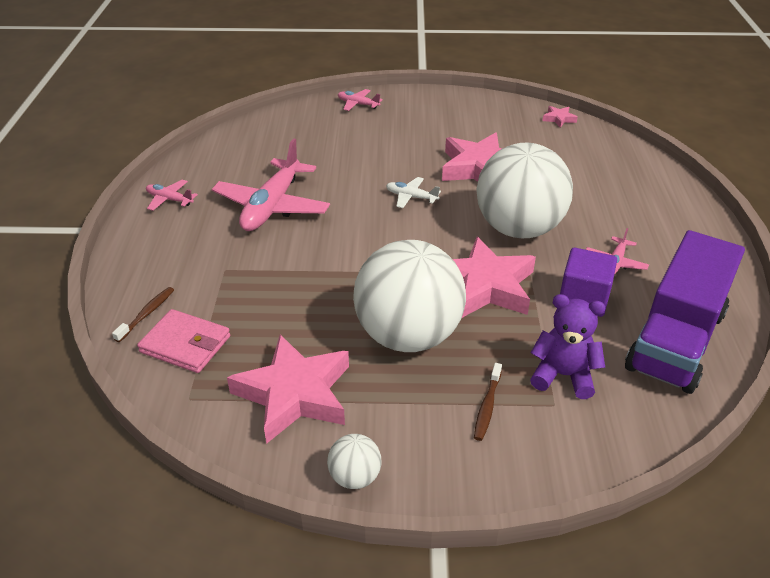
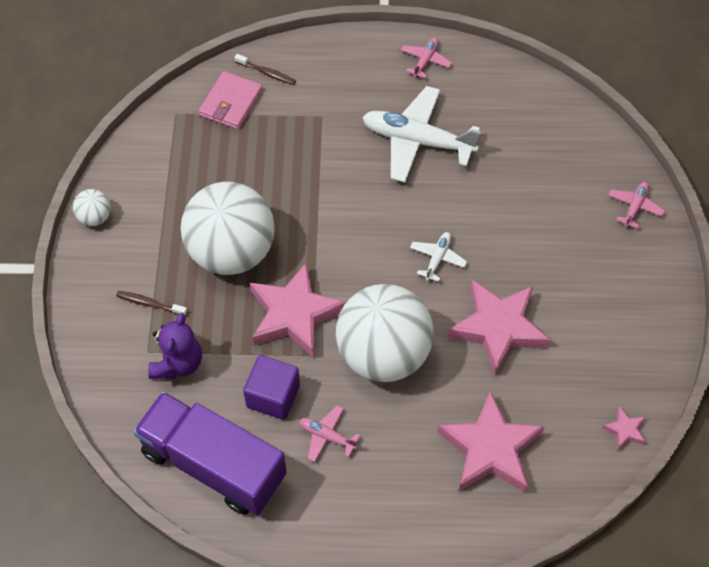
camera: 90 degrees right, 20 degrees up
pink plane [212,138,330,231] -> white plane [362,86,481,183]
pink star [227,334,349,444] -> pink star moved to [438,391,544,492]

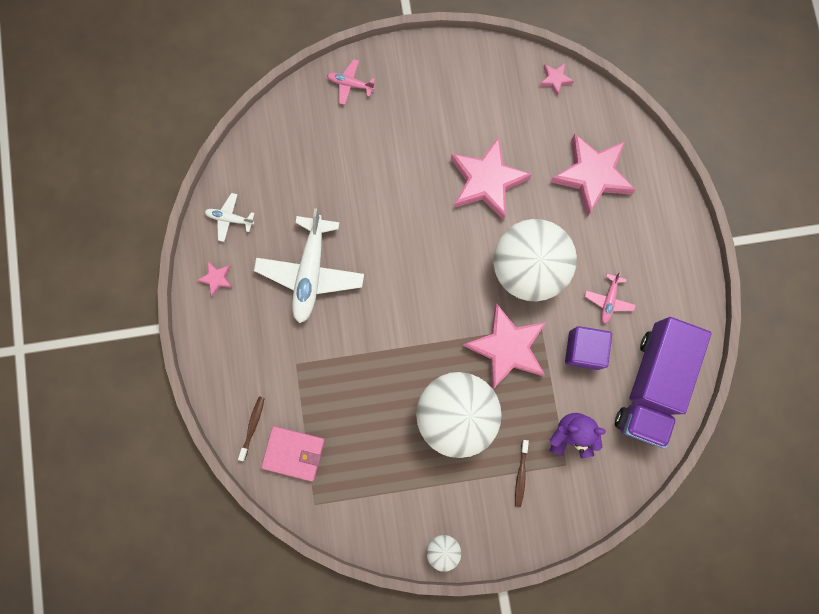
camera: 100 degrees left, 20 degrees up
pink plane [401,38,452,79] -> pink star [197,262,233,297]
white plane [410,232,467,282] -> white plane moved to [205,193,254,242]

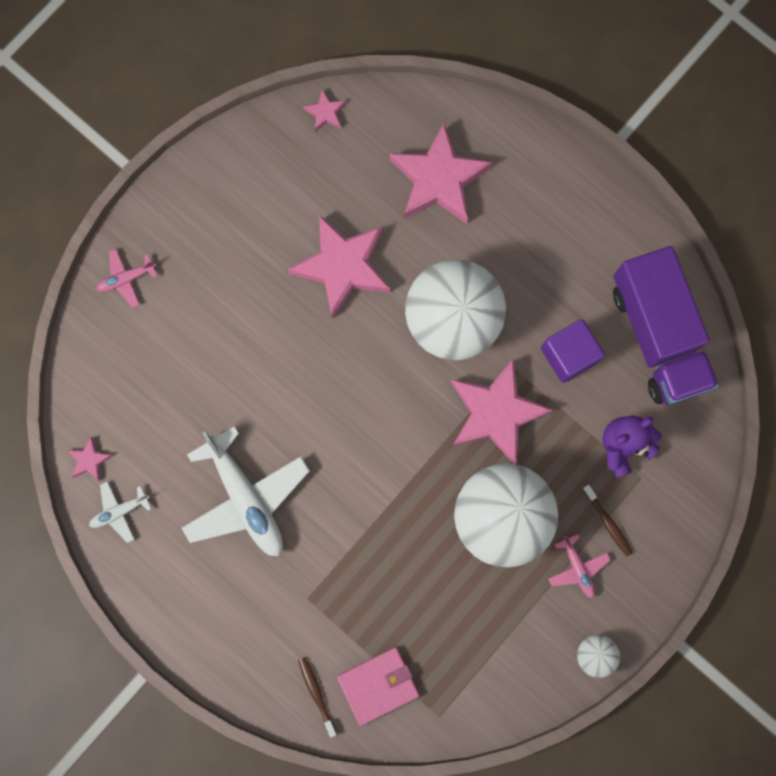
camera: 40 degrees left, 0 degrees up
pink star [197,262,233,297] -> pink star moved to [67,436,112,481]
pink plane [584,272,636,324] -> pink plane moved to [548,534,611,598]

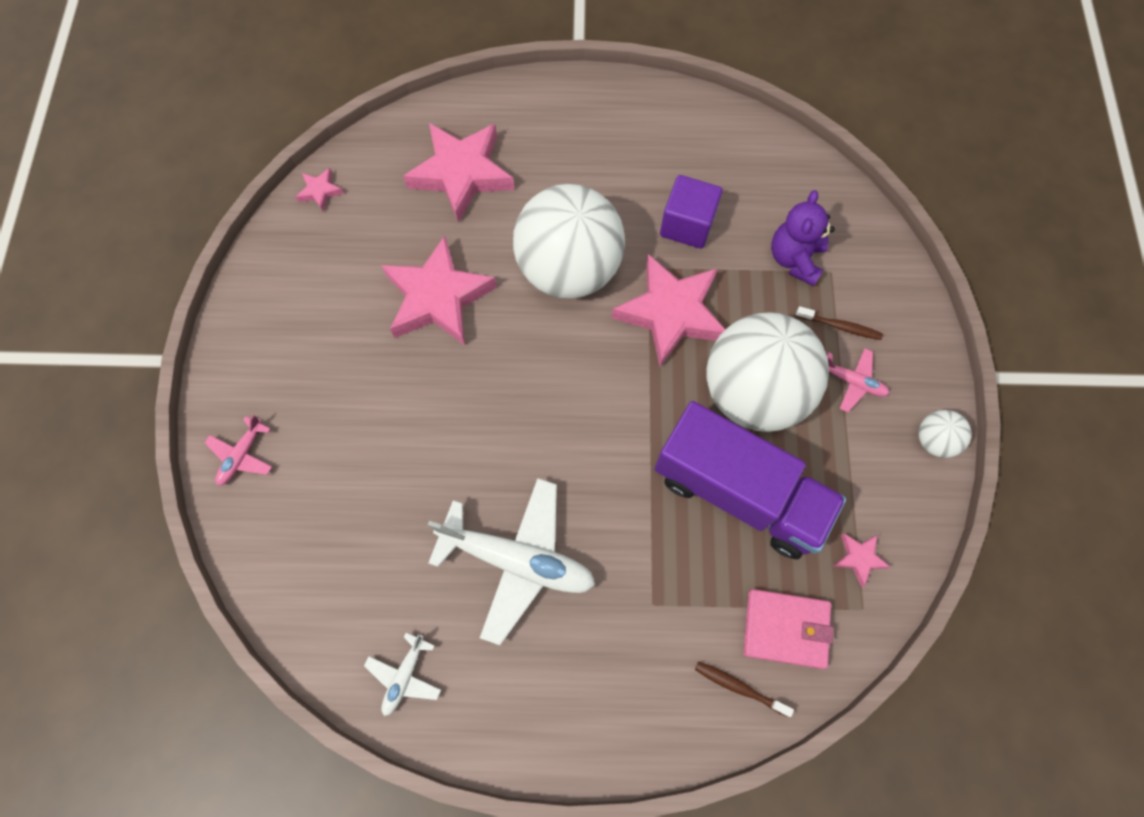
camera: 40 degrees left, 10 degrees down
pink star [67,436,112,481] -> pink star moved to [834,533,890,587]
pink wallet [337,647,420,726] -> pink wallet turned 75 degrees clockwise [743,589,834,669]
purple truck [613,246,719,405] -> purple truck moved to [654,401,846,559]

